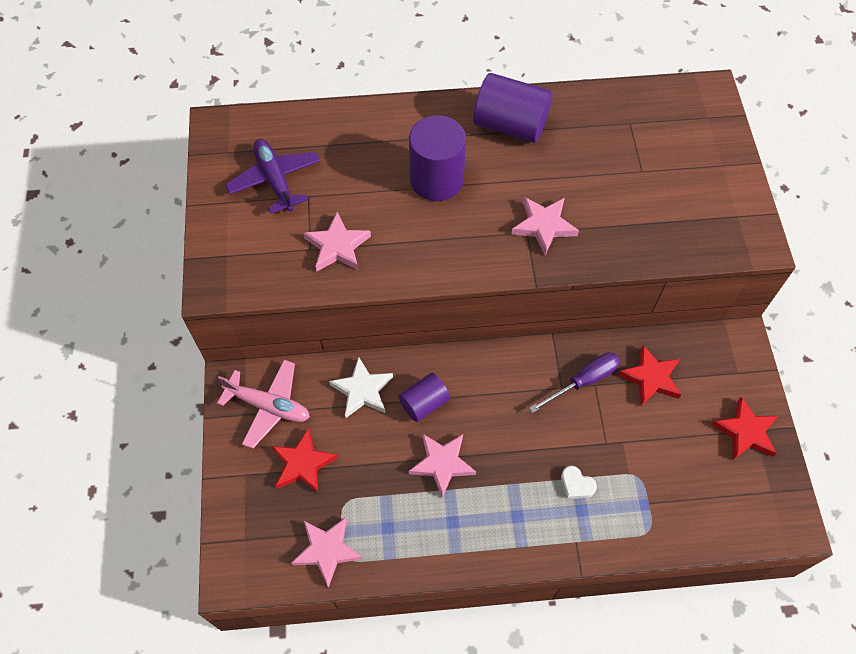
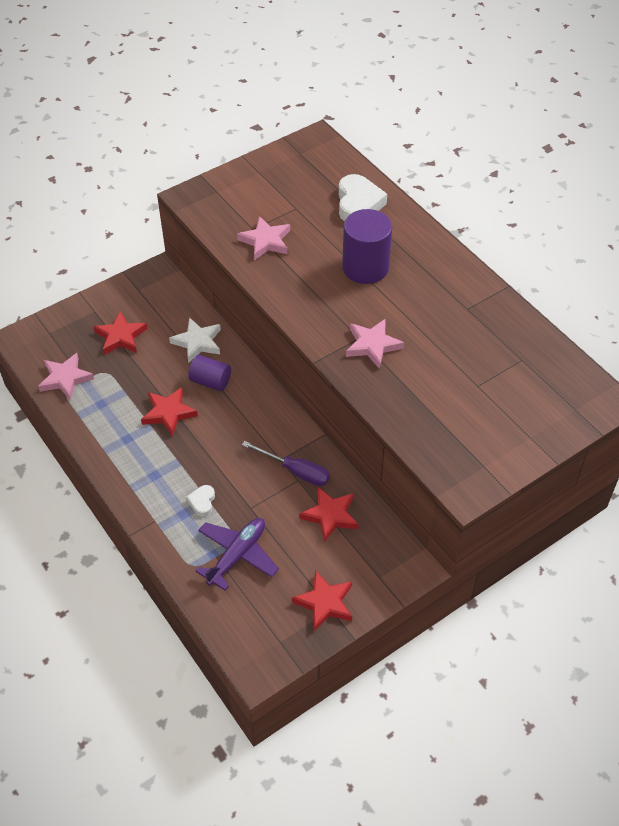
camera: 60 degrees right, 10 degrees down
pink plane [217,360,310,449] -> none
purple plane [225,139,320,214] -> purple plane moved to [196,518,279,591]
pink star [409,434,476,498] -> red star [141,387,198,436]
purple cylinder [473,73,552,143] -> none
none -> white heart [339,174,387,222]

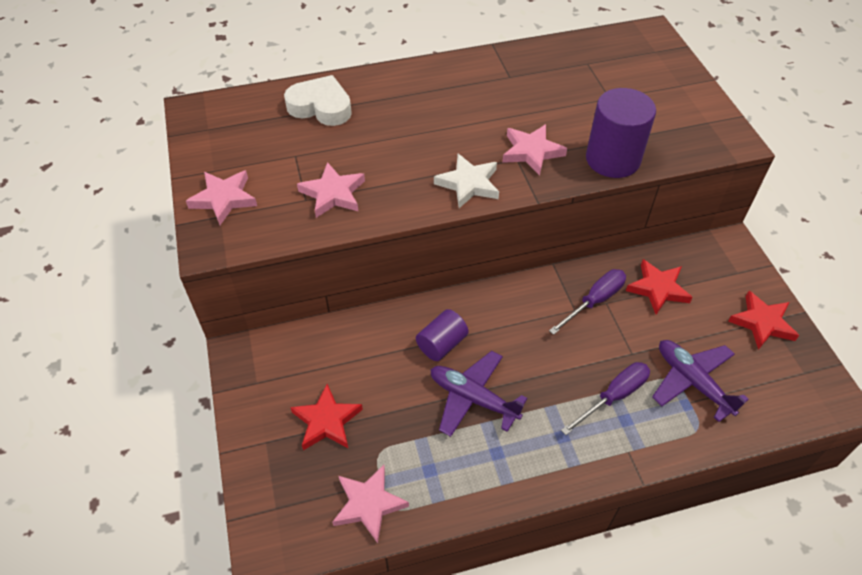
camera: 70 degrees left, 0 degrees up
red star [141,387,198,436] -> purple plane [430,351,527,437]
white star [169,317,221,363] -> white star moved to [434,154,499,208]
white heart [186,485,215,517] -> purple screwdriver [561,362,650,435]
purple cylinder [342,209,392,284] -> purple cylinder moved to [586,88,656,178]
none -> pink star [186,170,257,225]

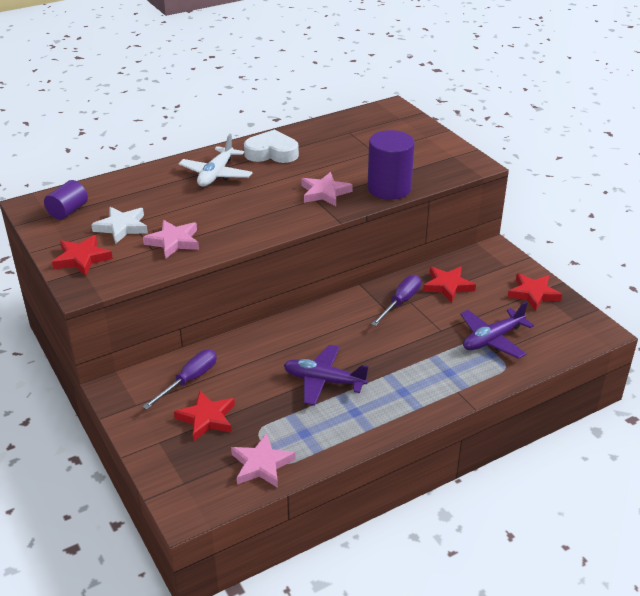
camera: 15 degrees left, 15 degrees down
pink star [186,170,257,225] -> red star [52,235,113,276]
white heart [284,75,352,126] -> white heart moved to [244,129,299,163]
purple cylinder [416,309,469,361] -> purple cylinder moved to [44,180,88,220]
white star [434,154,499,208] -> white star moved to [91,207,148,244]
purple screwdriver [561,362,650,435] -> purple screwdriver moved to [142,350,217,410]
purple plane [652,340,749,422] -> purple plane turned 75 degrees counterclockwise [460,301,534,359]
none -> white plane [179,134,253,187]

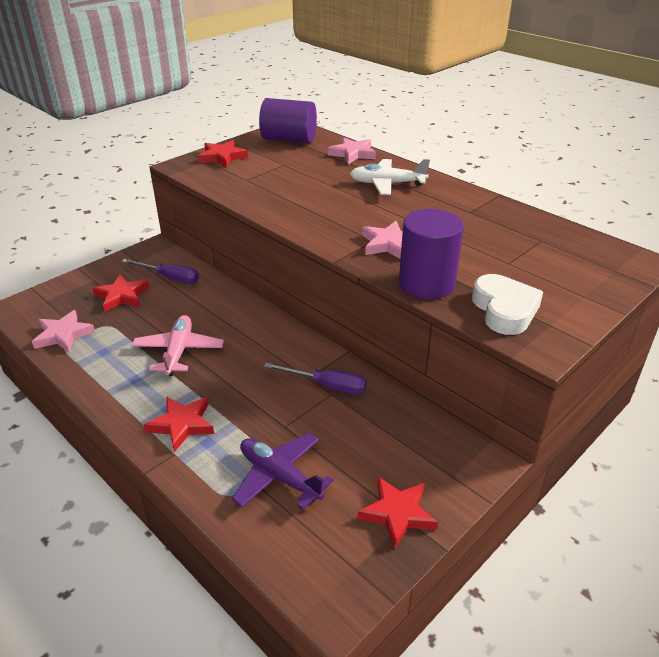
camera: 75 degrees right, 0 degrees up
purple cylinder [44,180,88,220] -> purple cylinder [259,98,317,143], size x1.65
white star [91,207,148,244] -> none
pink star [143,220,199,259] -> pink star moved to [328,137,376,164]
white heart [244,129,299,163] -> white heart moved to [472,274,543,335]
purple plane [284,345,369,406] -> pink plane [131,315,224,376]
red star [423,266,476,303] -> red star moved to [144,396,214,452]

